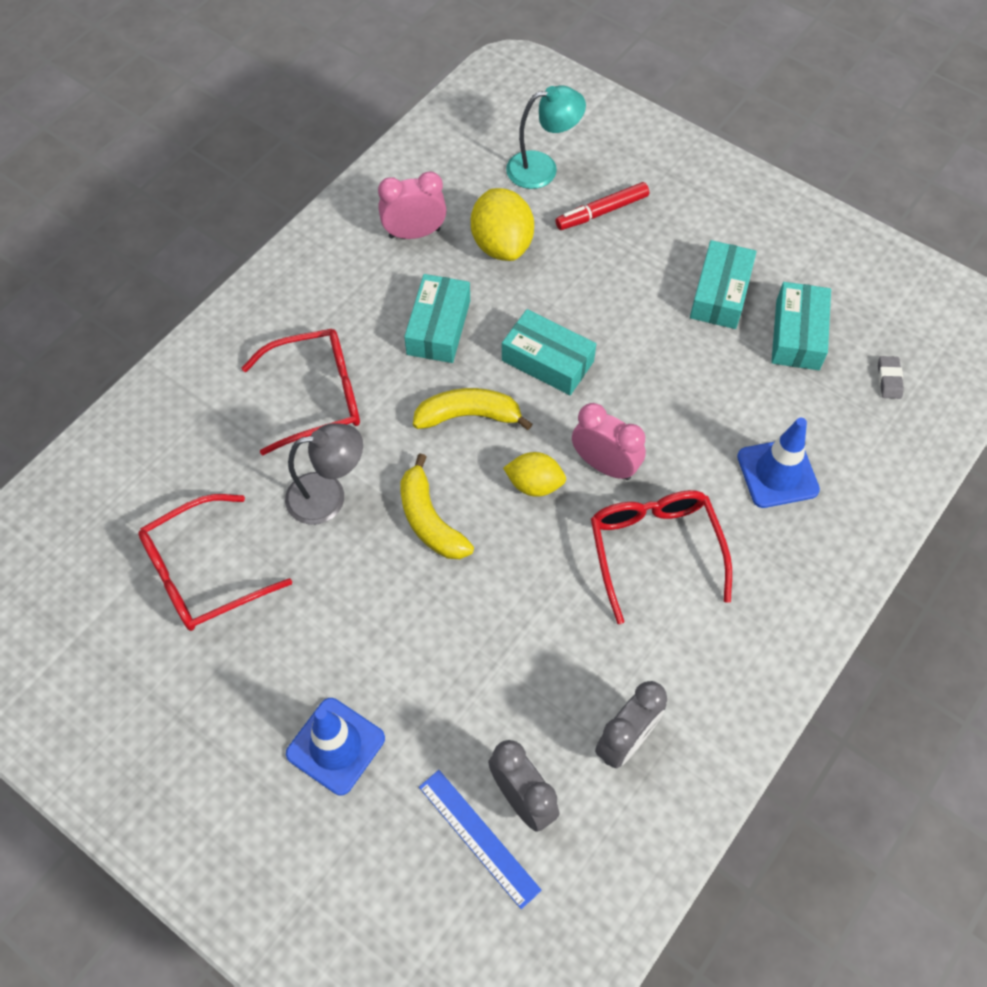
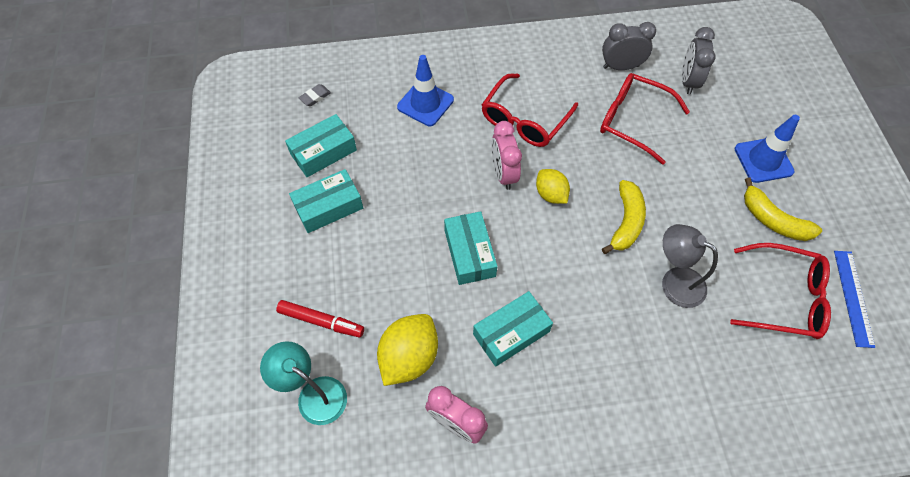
camera: 135 degrees left, 0 degrees up
red glasses [242,329,360,456] -> red glasses moved to [600,73,690,165]
yellow banana [413,388,532,430] -> yellow banana moved to [744,177,822,241]
blue ruler [419,770,542,909] -> blue ruler moved to [834,251,875,348]

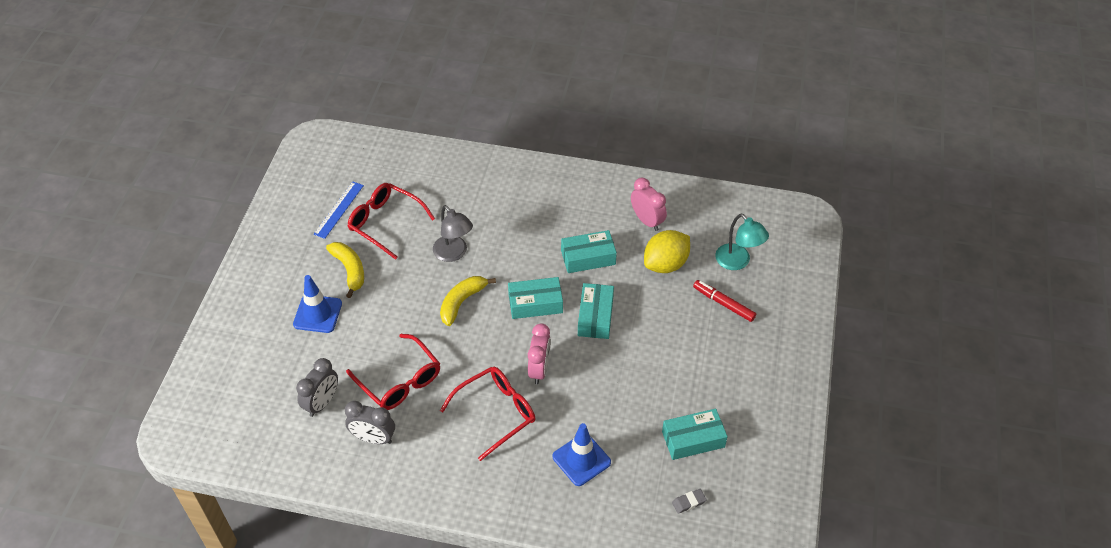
camera: 160 degrees left, 10 degrees down
turquoise box [289,169,363,233] -> turquoise box moved to [508,277,563,319]
yellow lemon [536,169,570,204] -> none

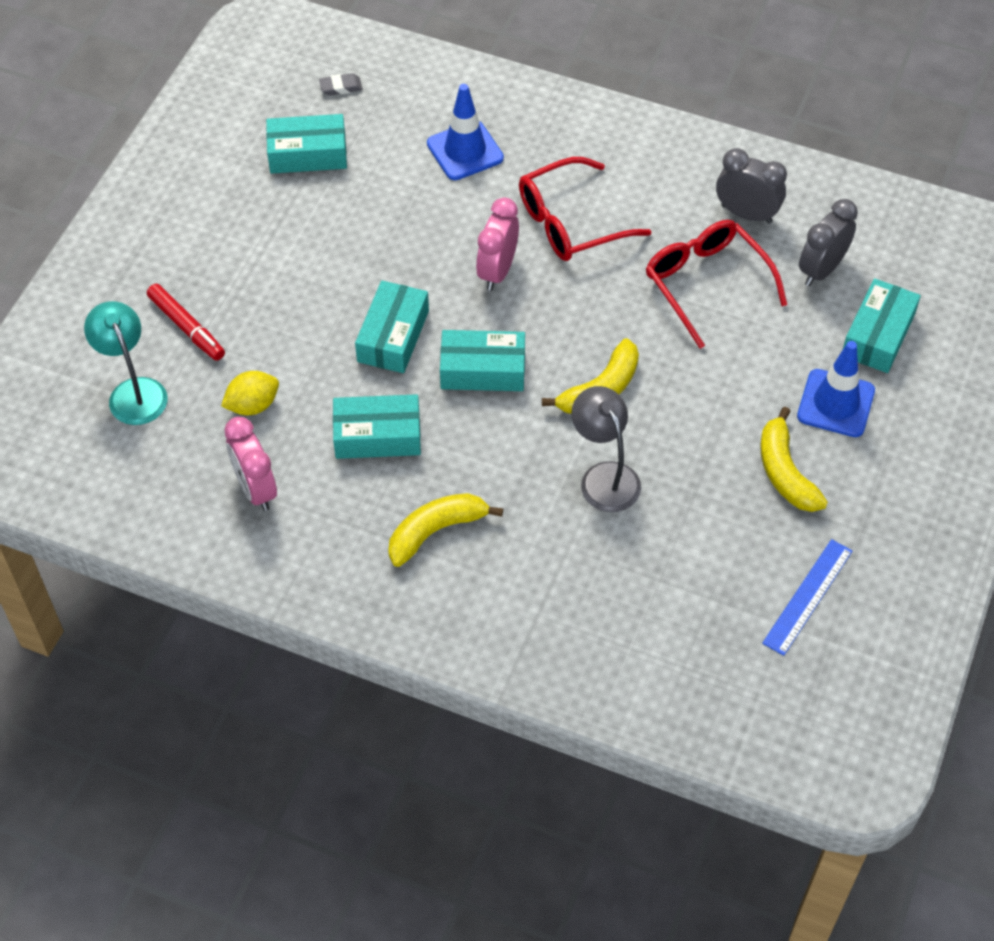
camera: 170 degrees left, 5 degrees up
red glasses [347,183,435,260] -> none
yellow lemon [644,230,690,273] -> yellow lemon [221,371,279,415], size x0.63
none -> yellow banana [388,493,503,567]
none -> turquoise box [843,278,921,373]

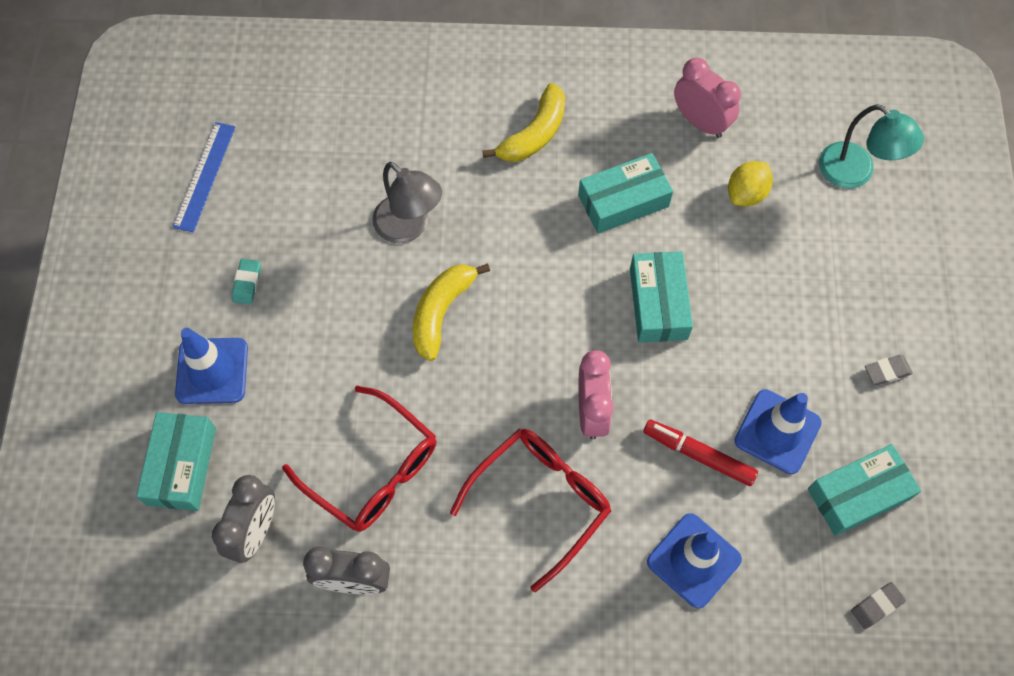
camera: 160 degrees right, 10 degrees up
red marker [147,284,225,361] -> red marker moved to [643,419,758,486]
turquoise box [440,330,525,391] -> none
yellow banana [760,407,828,512] -> turquoise eraser [232,258,261,305]
none -> blue traffic cone [735,389,822,474]
none -> grey eraser [865,355,913,385]

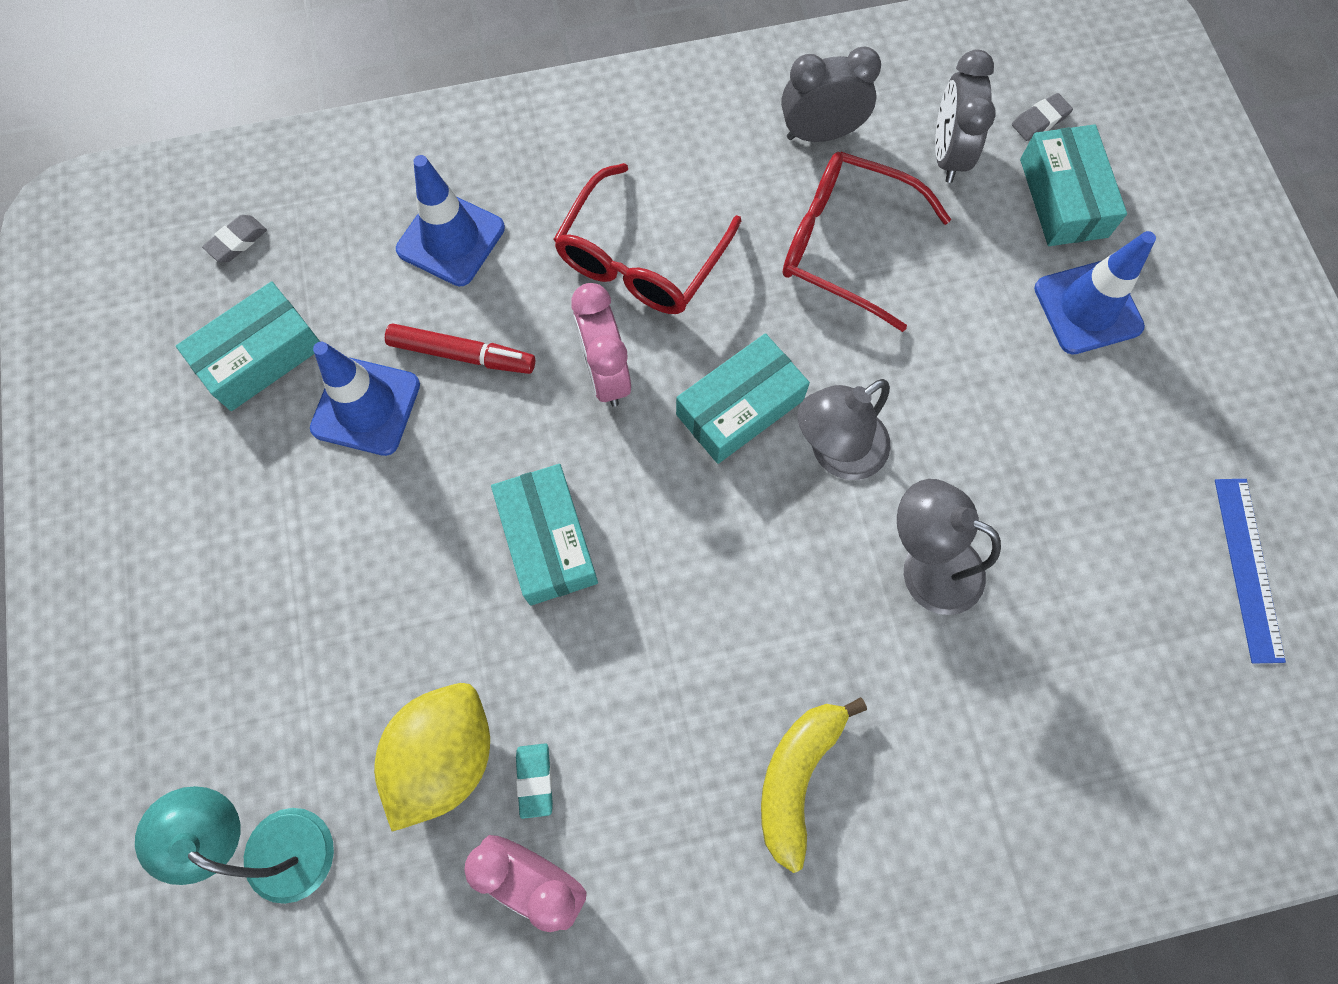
camera: 165 degrees right, 5 degrees up
turquoise eraser [232,258,261,305] -> turquoise eraser moved to [516,743,553,819]
yellow banana [413,264,490,361] -> grey lamp [798,379,891,480]
turquoise box [578,153,673,234] -> turquoise box moved to [676,333,810,464]
yellow lemon [728,161,773,206] -> yellow lemon [374,683,490,832], size x1.60
grey eraser [865,355,913,385] -> grey eraser moved to [1012,93,1073,141]

